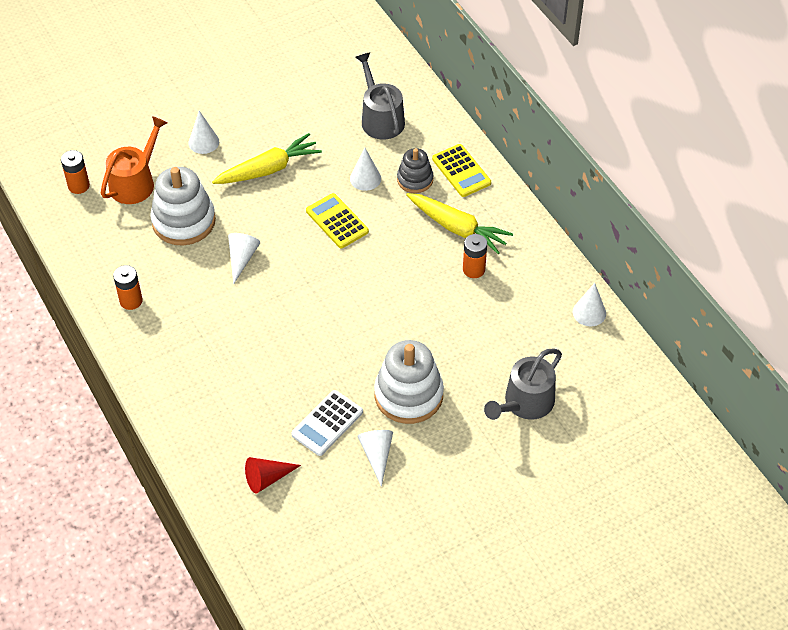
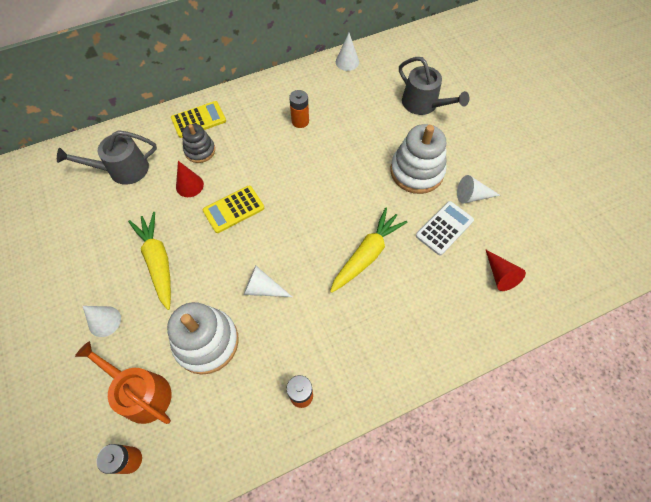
camera: 85 degrees left, 10 degrees up
white calculator [291,390,363,456] -> white calculator turned 90 degrees counterclockwise [416,201,474,255]
white cone [350,148,381,191] -> red cone [176,161,204,197]
yellow carrot [406,193,513,254] -> yellow carrot moved to [330,208,408,293]

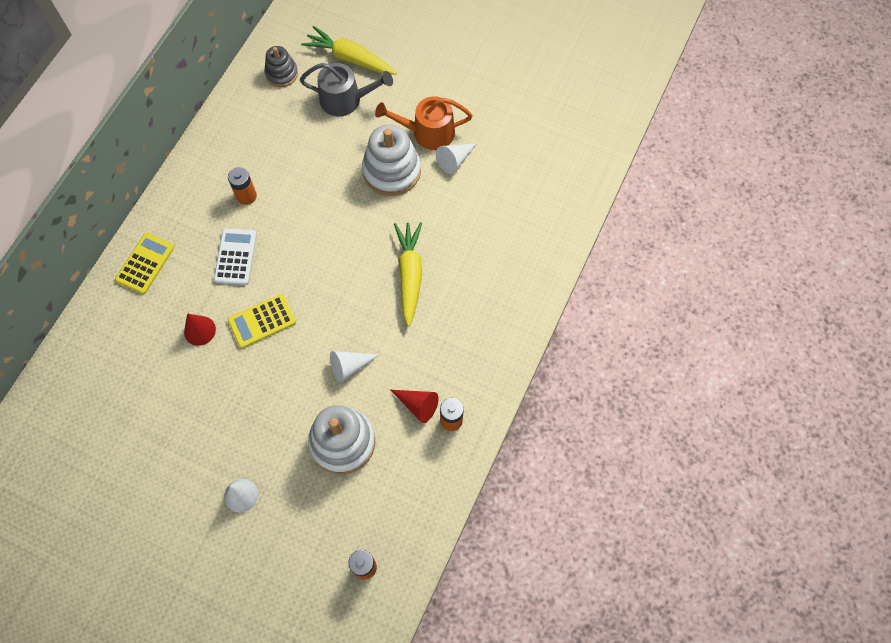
camera: 40 degrees left, 5 degrees up
grey watering can [57,130,157,185] -> none
orange watering can [75,341,171,424] -> orange watering can moved to [375,96,472,150]
yellow carrot [128,212,171,310] -> yellow carrot moved to [301,26,397,75]
grey stacking toy [182,124,215,163] -> grey stacking toy moved to [264,46,298,87]
yellow calculator [203,186,264,233] -> yellow calculator turned 45 degrees clockwise [228,294,296,348]
white cone [336,33,359,71] -> none
white calculator [416,201,474,255] -> white calculator moved to [214,228,257,285]
red cone [485,249,526,291] -> red cone moved to [391,390,439,423]

